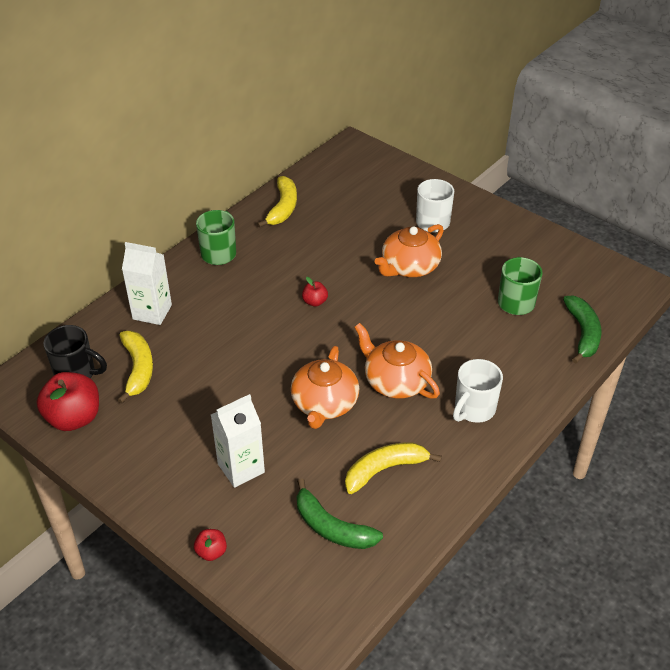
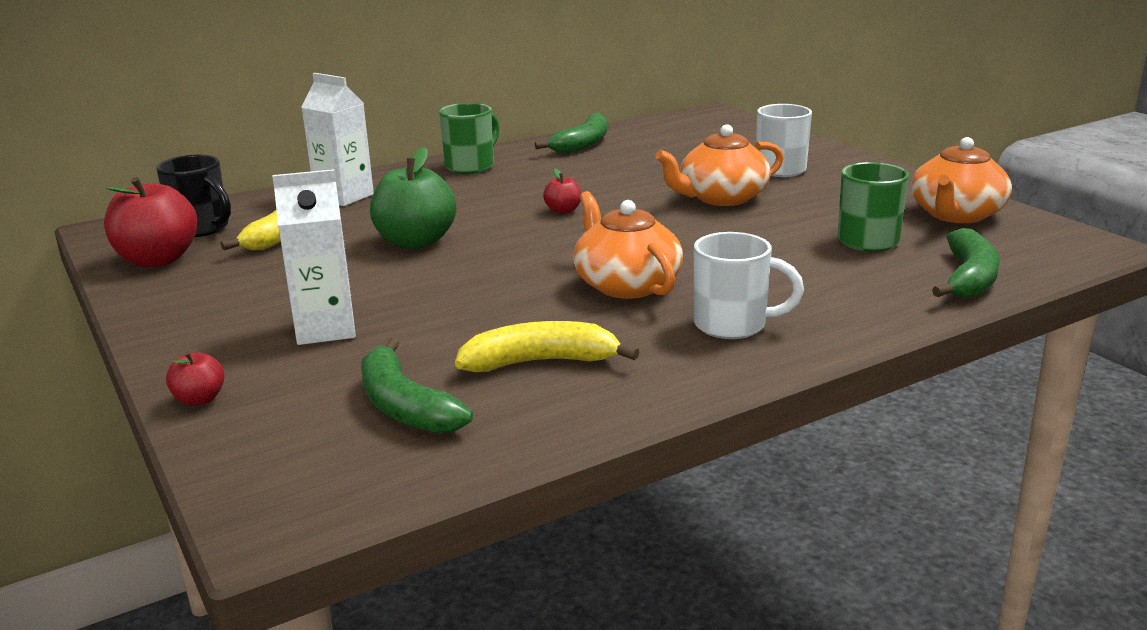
camera: 20 degrees right, 20 degrees down
yellow banana [257,176,297,228] -> green banana [535,113,607,154]
orange teapot [291,346,359,429] -> orange teapot moved to [911,137,1012,223]
white mug [453,359,503,423] -> white mug turned 135 degrees counterclockwise [694,232,804,339]
none -> green apple [370,147,456,249]

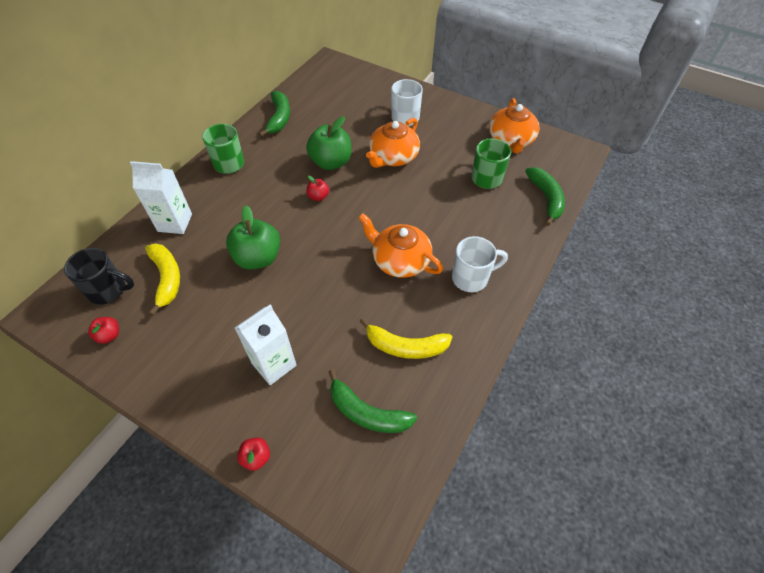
camera: 30 degrees left, 30 degrees up
red apple [104,177,197,267] -> red apple [88,317,119,344], size x0.48
yellow banana [455,321,640,372] -> yellow banana turned 135 degrees counterclockwise [360,318,452,359]
none -> green apple [306,116,352,170]

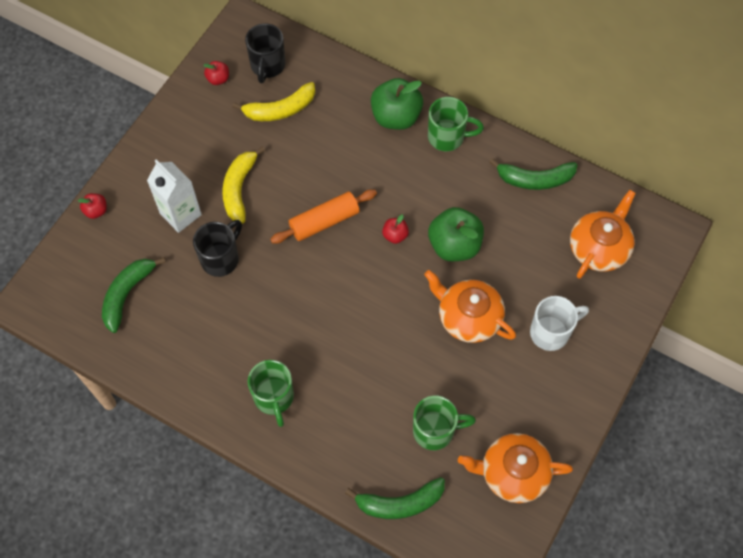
camera: 90 degrees right, 10 degrees up
white carton [130,161,192,234] -> none
green apple [226,205,280,269] -> green apple moved to [371,78,423,130]
orange teapot [358,213,443,278] -> orange teapot moved to [570,190,636,279]
yellow banana [360,318,452,359] -> yellow banana moved to [222,146,265,224]
white mug [452,236,508,292] -> green mug [248,360,294,427]
none -> black mug [193,220,242,277]
none -> orange rolling pin [270,189,377,244]

